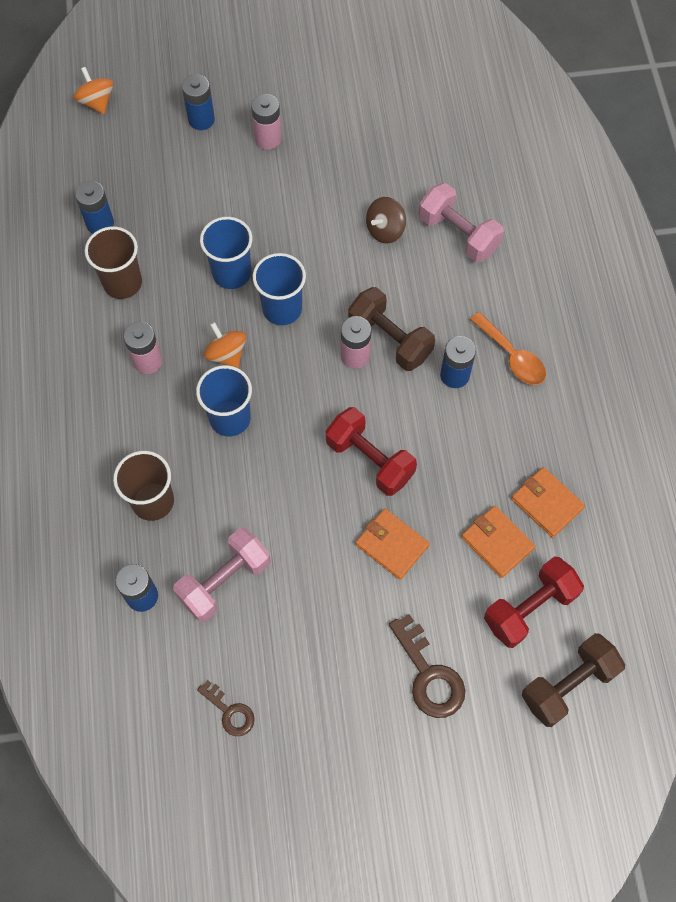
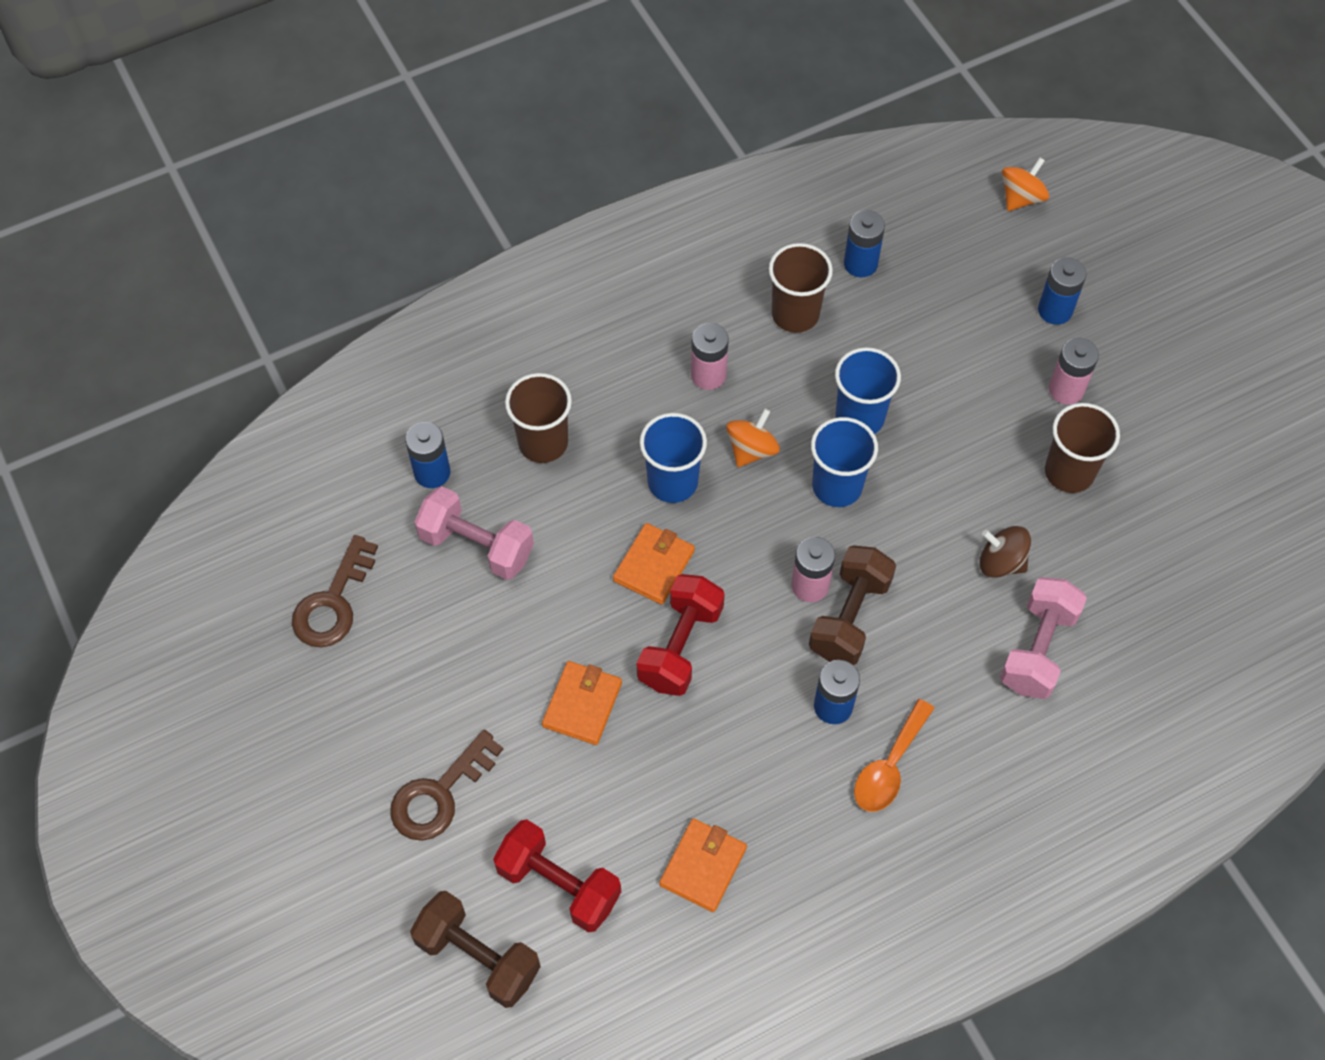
camera: 70 degrees right, 5 degrees down
brown key [197,680,255,736] -> brown key [292,535,378,647], size x1.64
orange wallet [461,506,536,578] -> orange wallet moved to [613,523,695,605]
none -> brown cup [1045,403,1120,493]

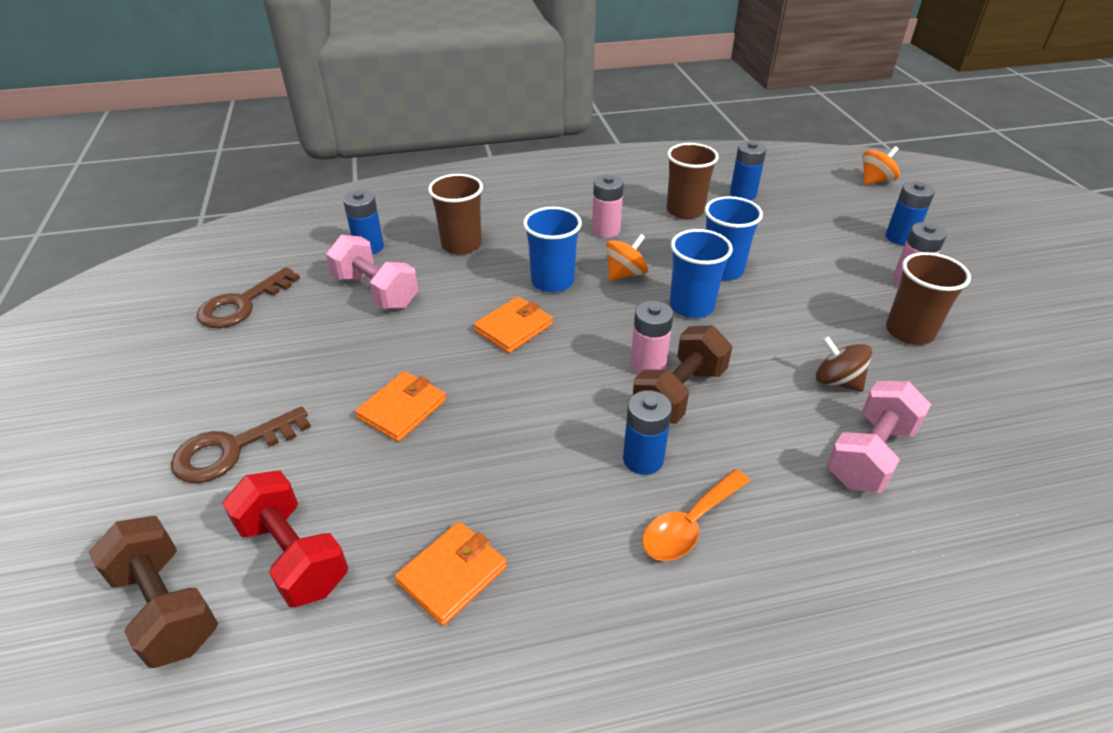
camera: 15 degrees right, 20 degrees down
red dumbbell [637,574,725,696] -> none

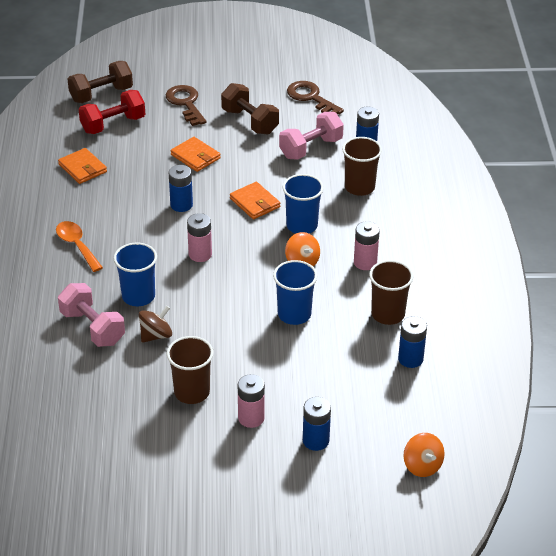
camera: 100 degrees right, 0 degrees up
blue battery [623,390,672,475] -> blue battery moved to [169,165,193,212]
brown dumbbell [633,325,732,424] -> brown dumbbell moved to [221,83,279,134]
blue cup [670,229,733,318] -> blue cup moved to [113,243,157,306]

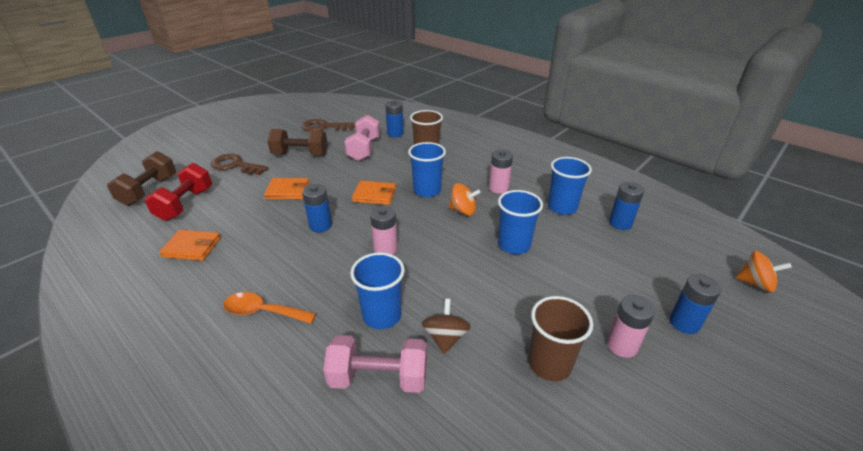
camera: 45 degrees left, 5 degrees down
brown cup [369,260,414,325] -> blue cup [548,157,592,215]

